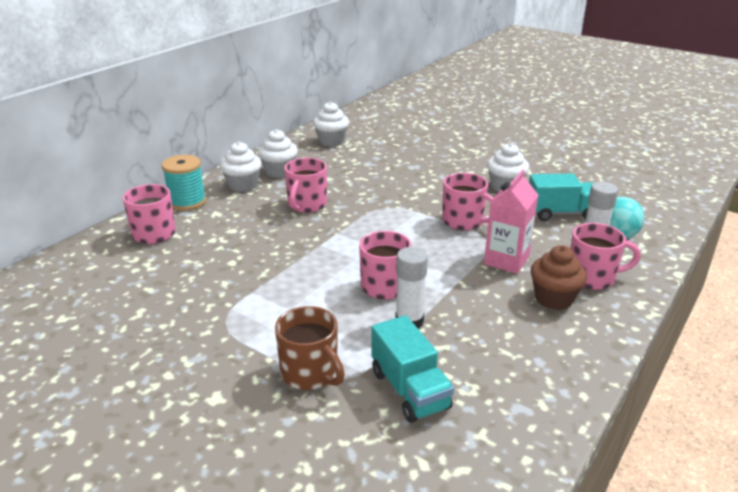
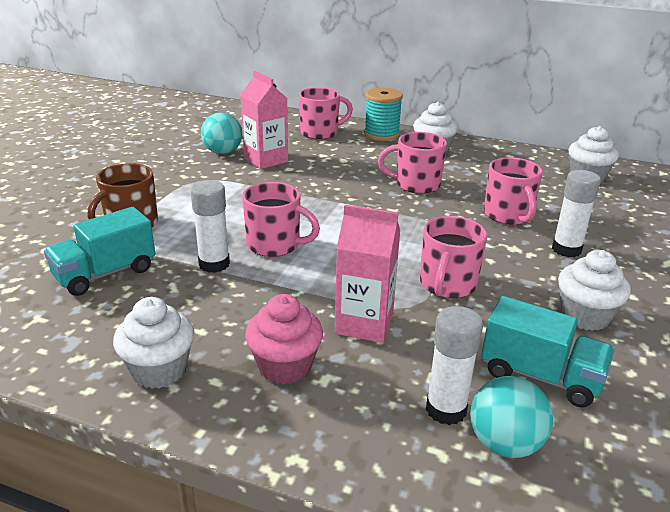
camera: 75 degrees right, 0 degrees up
white cupcake [258,129,298,178] -> white cupcake moved to [113,297,194,389]
turquoise truck [529,173,593,221] -> turquoise truck turned 45 degrees counterclockwise [481,296,615,408]
brown cupcake [531,245,587,310] -> pink cupcake [245,294,323,385]
pink mug [570,223,641,290] -> pink mug moved to [484,157,543,225]
none -> turquoise ball [201,113,242,154]
none -> pink carton [241,71,288,169]
none -> white glue stick [552,170,601,257]

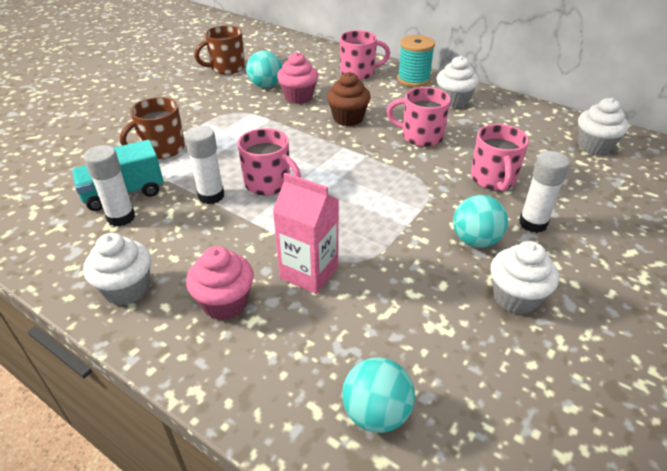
camera: 15 degrees right, 10 degrees up
pink carton [241,71,288,169] -> pink cupcake [277,52,318,104]
pink mug [420,216,487,298] -> none
white glue stick [426,306,483,425] -> white glue stick moved to [84,145,135,226]
turquoise truck [481,296,615,408] -> none
none -> brown mug [194,25,245,75]
none -> brown cupcake [327,72,371,126]
none -> turquoise ball [453,195,508,248]

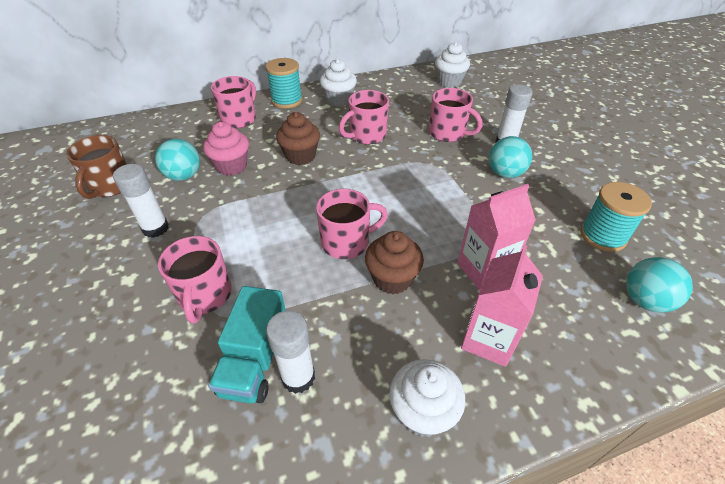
camera: 55 degrees left, 5 degrees up
brown mug [120,97,185,159] -> pink mug [158,236,232,324]
white glue stick [185,126,224,204] -> white glue stick moved to [113,164,169,238]
pink cupcake [186,246,254,320] -> pink carton [461,245,543,367]
white cupcake [491,241,559,315] -> none
none -> brown cupcake [365,231,424,294]
none -> turquoise spool [580,182,652,252]

